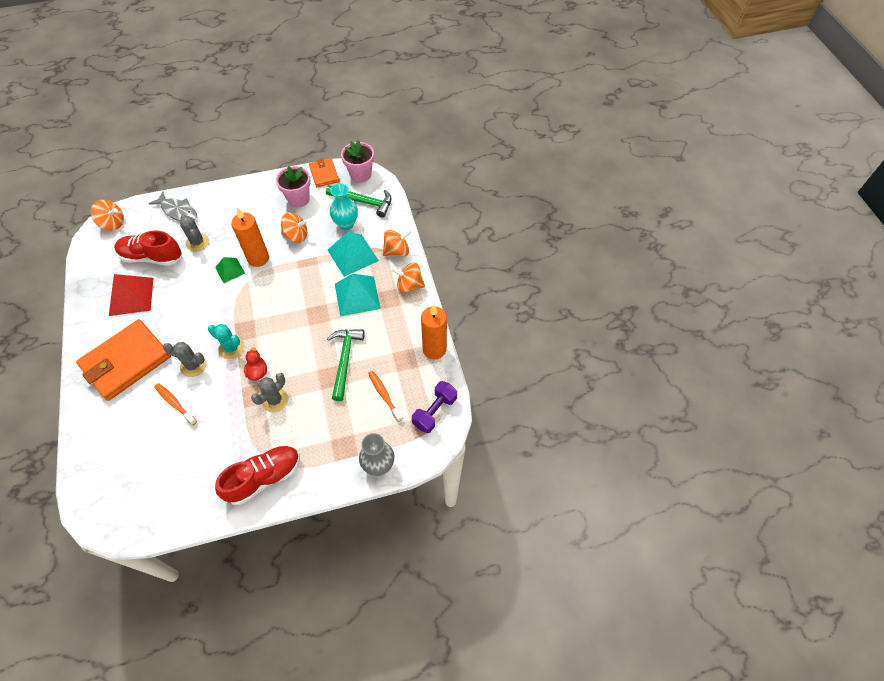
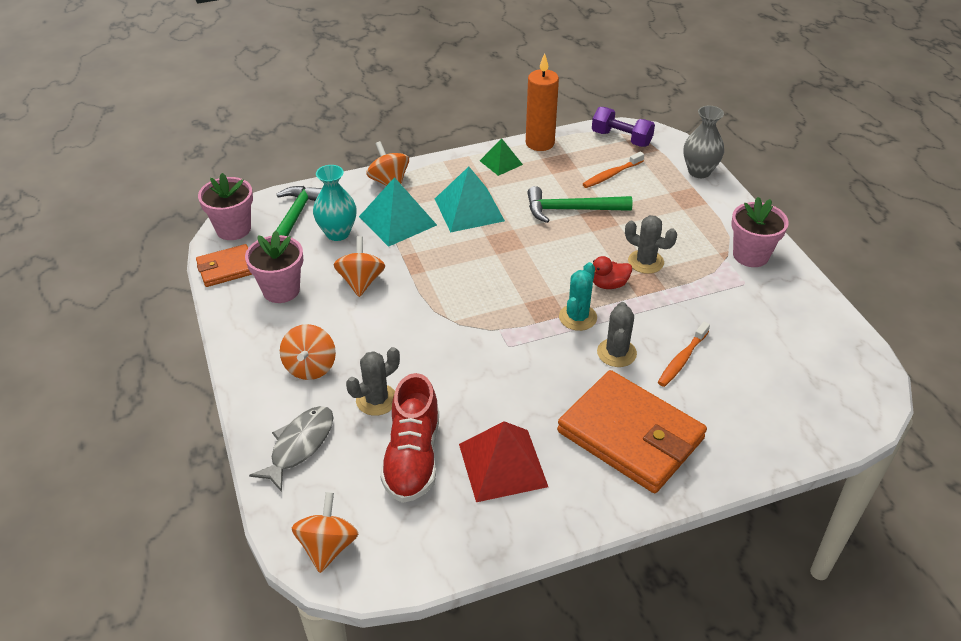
camera: 95 degrees left, 15 degrees down
green pyramid [215,257,245,283] -> green pyramid moved to [480,138,523,176]
red shoe [215,446,300,505] -> pink flower pot [731,197,789,267]
orange candle [231,207,269,267] -> none
orange spinning top [391,263,425,293] -> orange spinning top moved to [280,324,336,380]

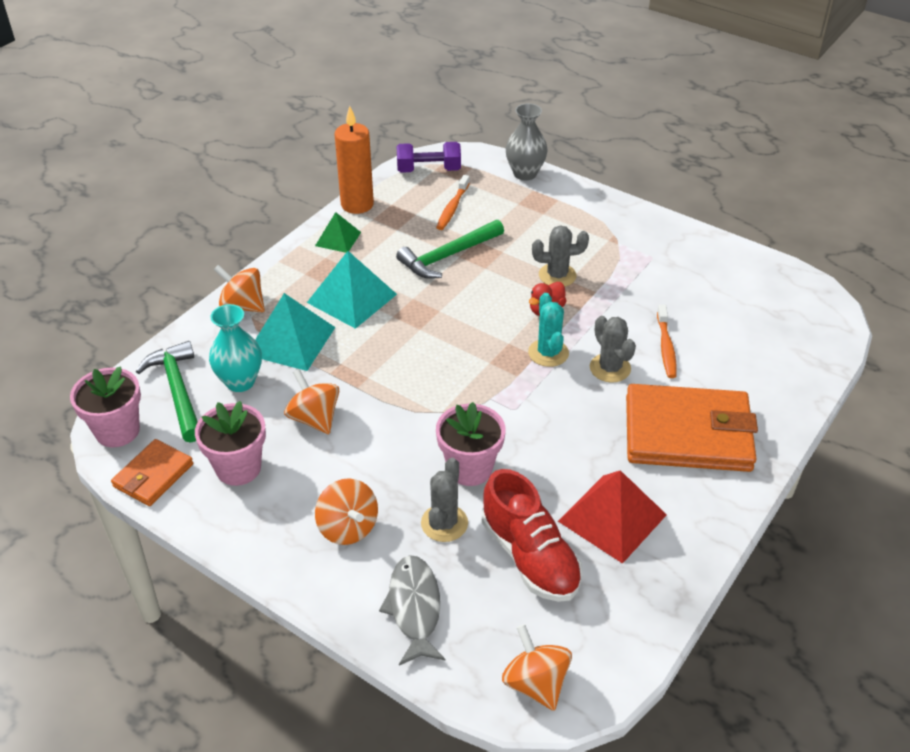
camera: 35 degrees left, 0 degrees up
pink flower pot [731,197,789,267] -> pink flower pot moved to [436,402,506,486]

